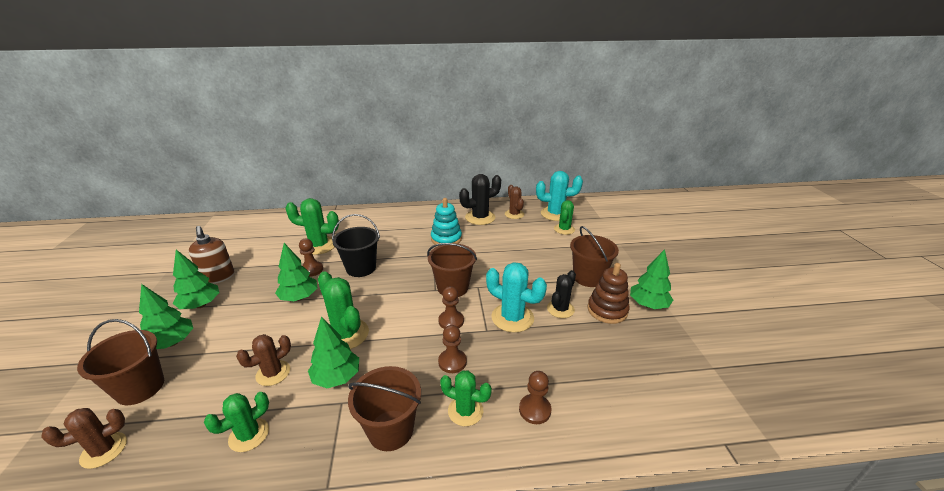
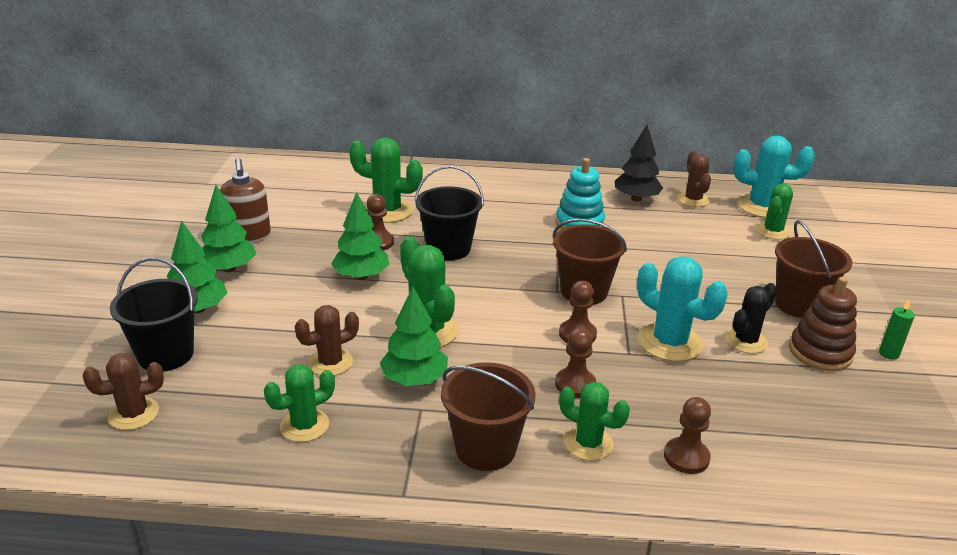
camera: 10 degrees right, 0 degrees up
brown bucket [77,319,164,405] -> black bucket [110,257,198,372]
black cactus [459,174,501,225] -> black tree [615,125,663,202]
green tree [630,249,673,309] -> green candle [879,300,915,360]

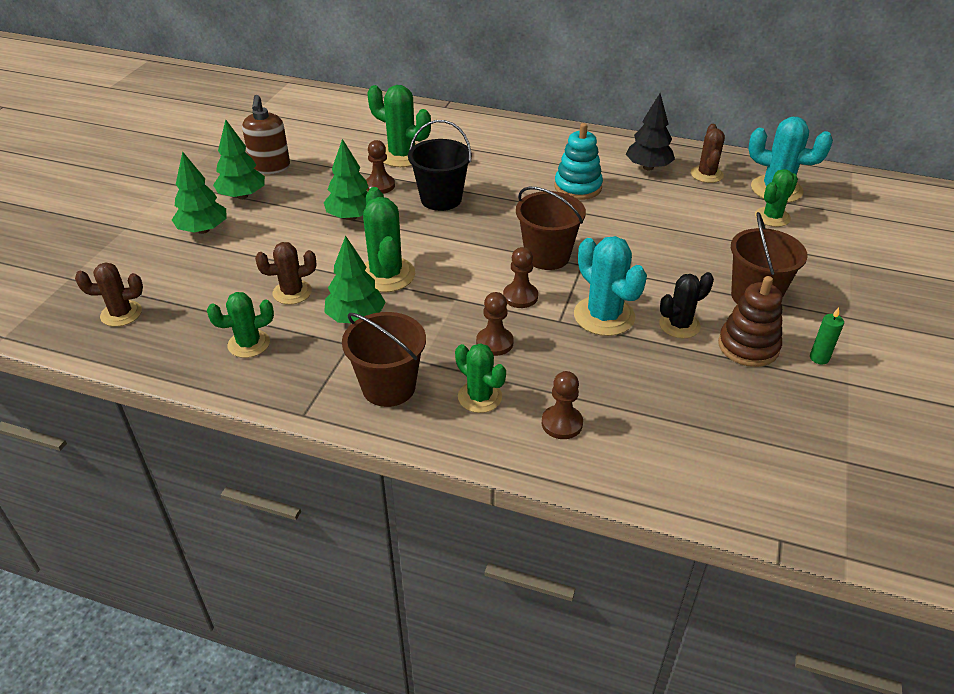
camera: 15 degrees right, 10 degrees up
black bucket [110,257,198,372] -> none

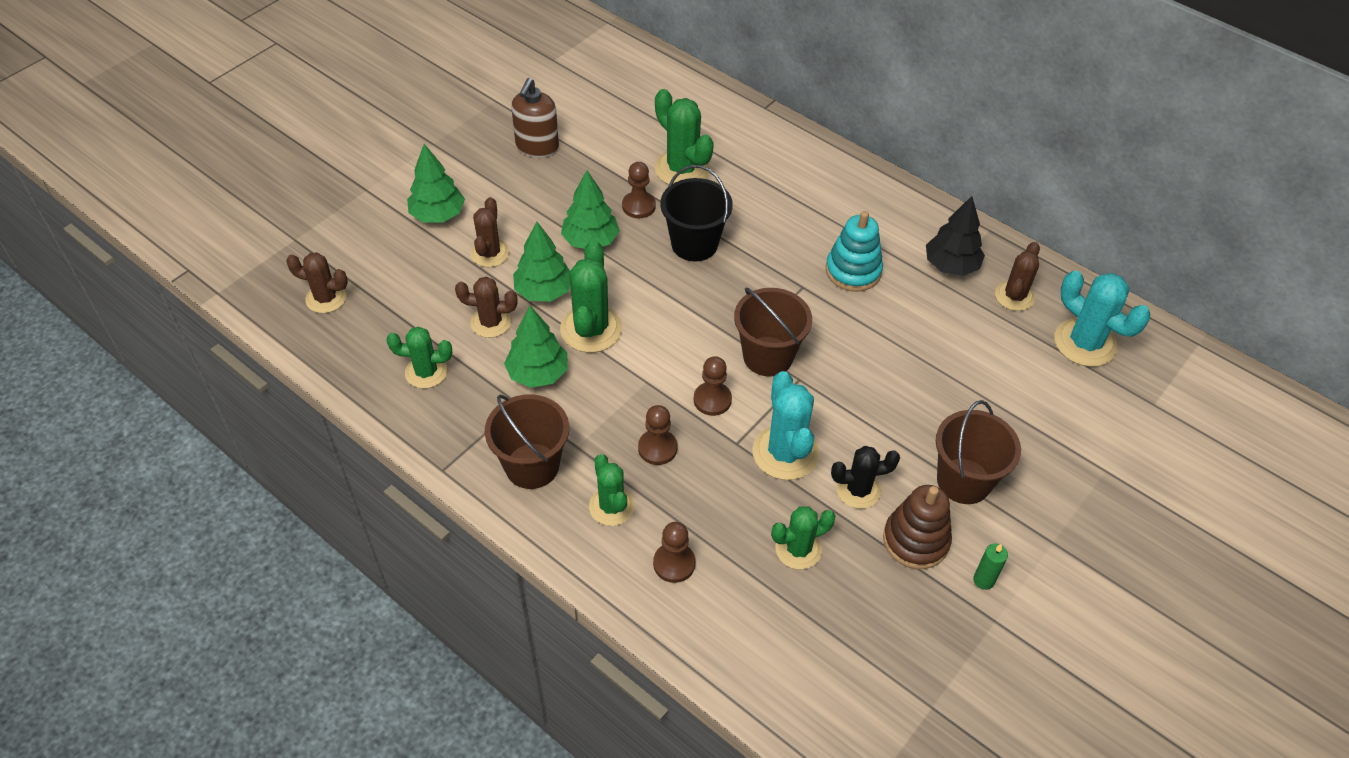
camera: 20 degrees right, 10 degrees up
green tree [213,120,265,199] -> green tree moved to [513,221,570,302]
green cactus [755,169,798,227] -> green cactus moved to [771,507,835,570]
none -> brown cactus [470,197,510,267]

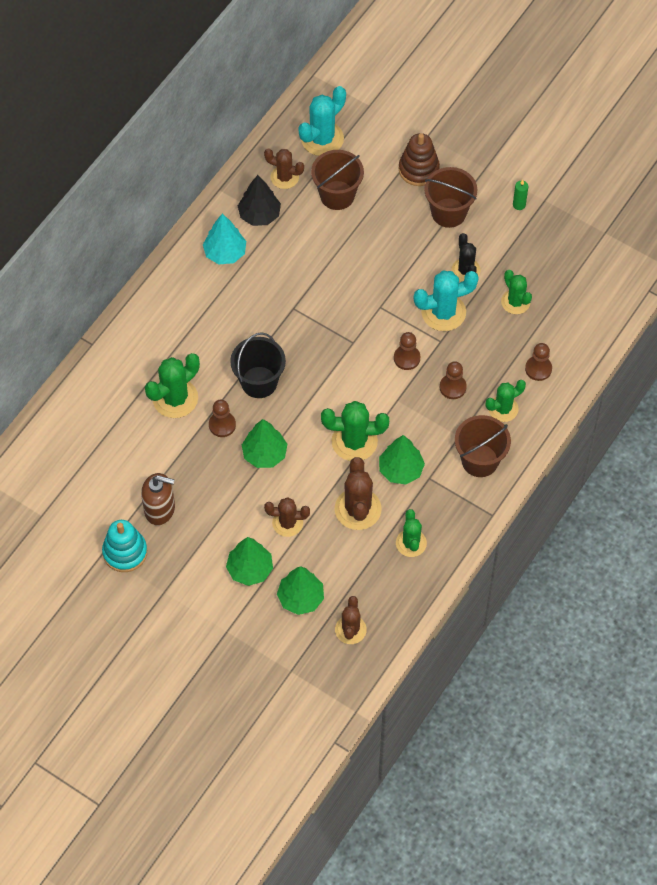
camera: 95 degrees left, 10 degrees up
brown cactus [455,277,518,338] -> brown cactus [335,457,382,530], size x1.52
green tree [513,221,570,302] -> green tree moved to [277,566,324,615]
brown bucket [734,288,812,377] -> brown bucket moved to [311,150,364,210]
turquoise stacking toy [826,211,883,292] -> turquoise stacking toy moved to [102,520,147,572]
brown stacking toy [883,485,952,569] -> brown stacking toy moved to [399,133,440,186]
none -> turquoise tree [203,214,246,264]

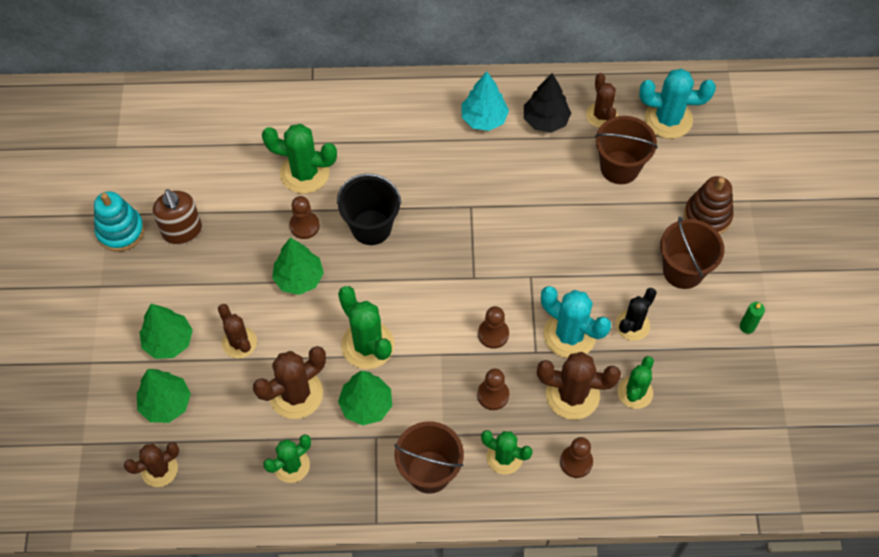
camera: 55 degrees right, 0 degrees up
none -> brown cactus [537,352,621,420]

